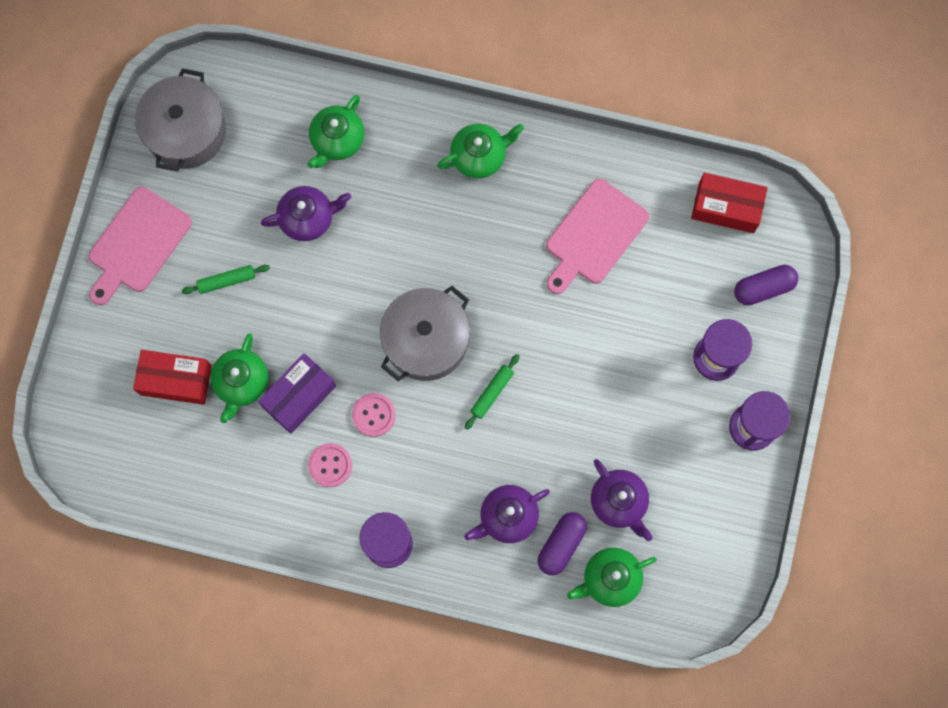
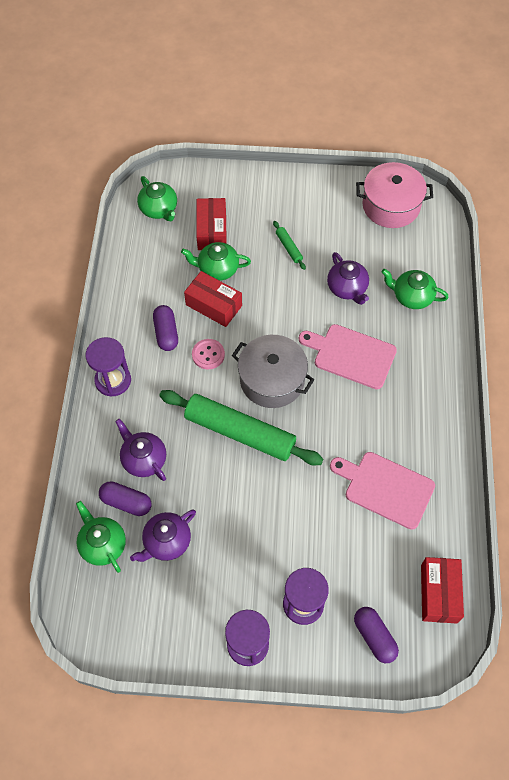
camera: 80 degrees right, 15 degrees down
pink cutting board [89,187,192,305] -> pink cutting board moved to [299,324,397,389]
grey pot [135,68,226,172] -> pink pot [356,162,433,228]
purple box [258,353,336,434] -> red box [184,271,242,327]
pink button [308,443,352,487] -> purple capsule [153,305,178,351]
green teapot [437,124,524,178] -> green teapot moved to [137,176,177,221]
green rolling pin [465,354,520,430] -> green rolling pin [159,390,323,465], size x2.43

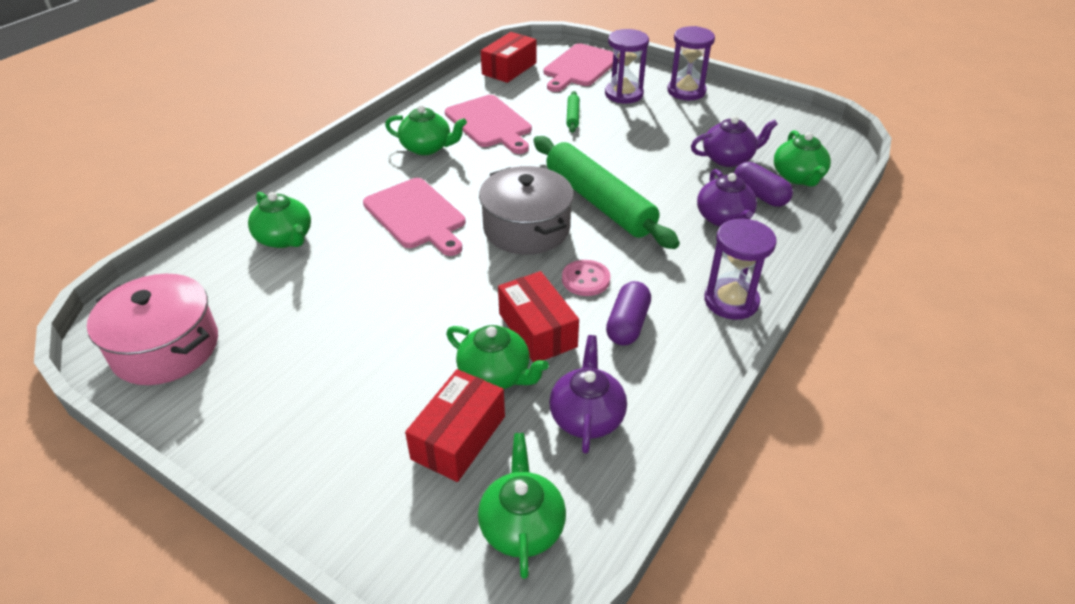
camera: 150 degrees left, 20 degrees down
green rolling pin [273,221,306,270] -> green rolling pin moved to [566,91,580,133]
purple teapot [327,252,369,305] -> purple teapot moved to [549,335,627,454]
purple capsule [354,607,399,663] -> pink cutting board [544,43,619,92]
none -> green teapot [385,105,467,155]

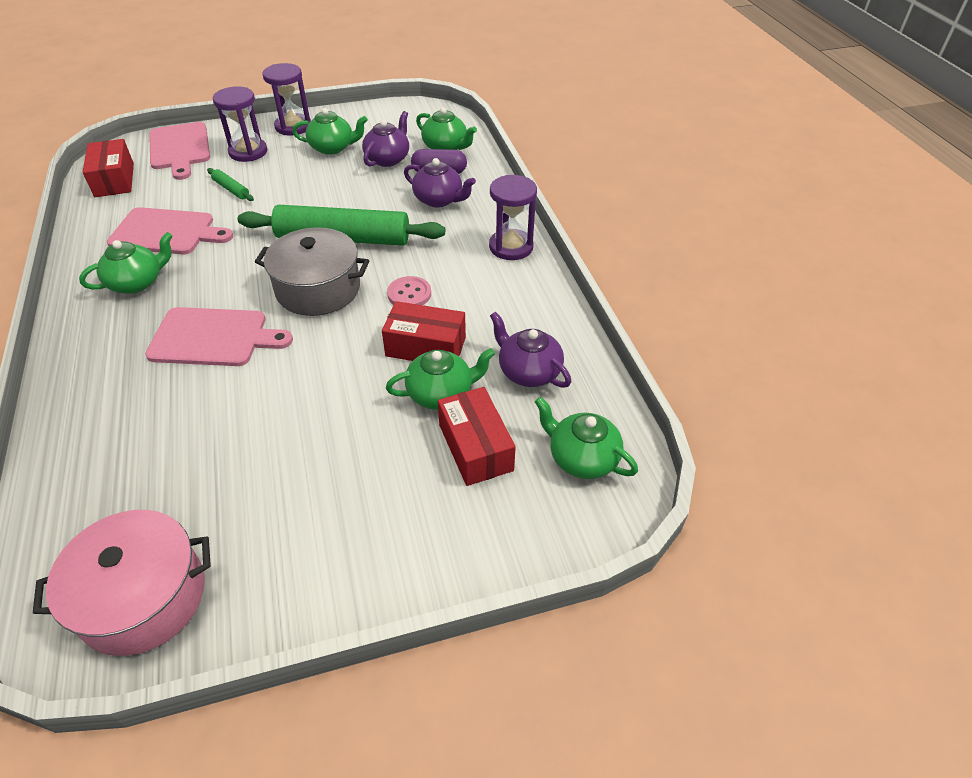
camera: 50 degrees left, 5 degrees up
green teapot [248,192,311,248] -> green teapot moved to [292,108,368,155]
purple capsule [606,281,651,345] -> none

